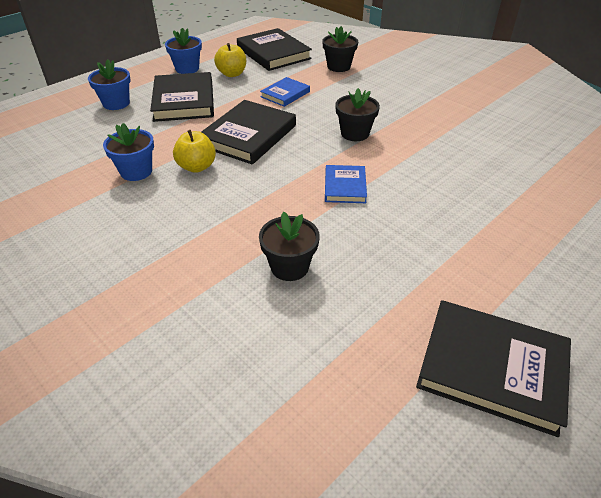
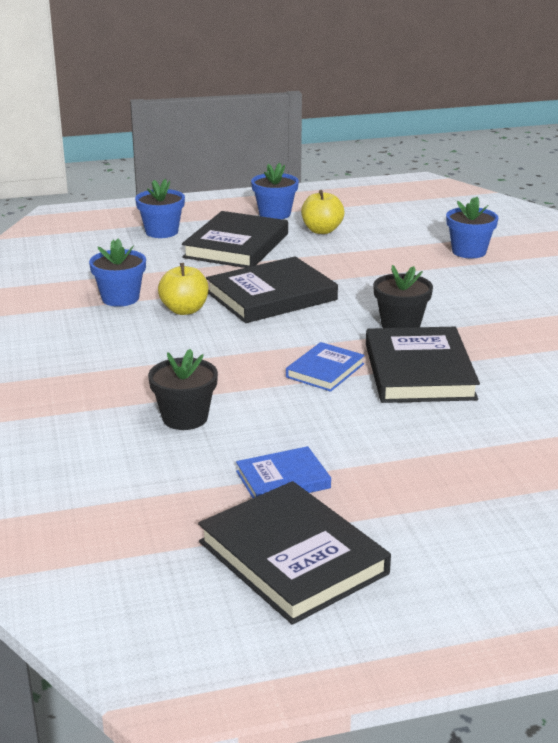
camera: 30 degrees right, 15 degrees down
black book [237,28,312,71] -> black book moved to [366,327,480,403]
blue book [260,77,310,107] -> blue book moved to [236,446,331,498]
black flower pot [322,26,358,72] -> blue flower pot [446,197,498,258]

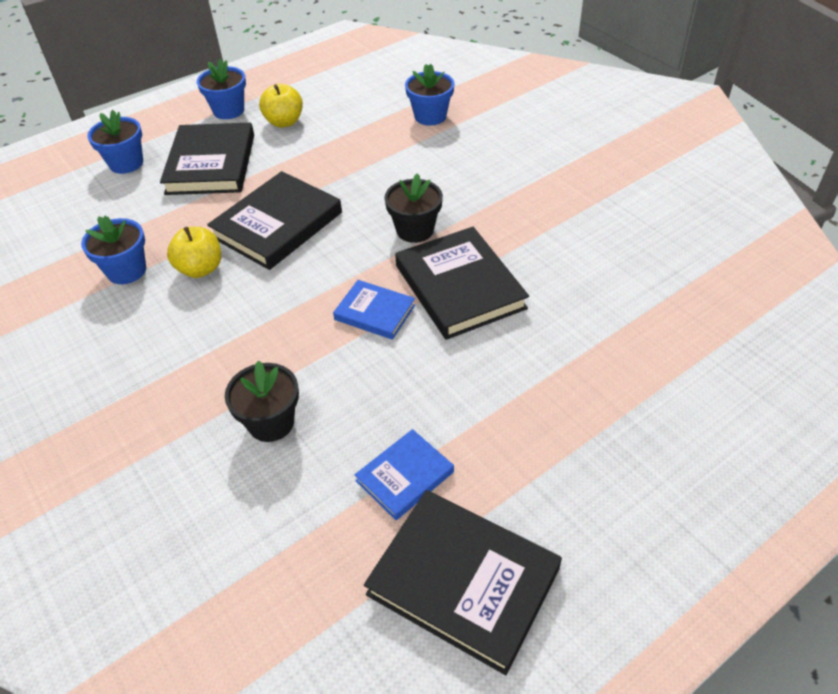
camera: 20 degrees left, 20 degrees up
blue book [286,342,365,392] -> blue book turned 75 degrees counterclockwise [333,280,415,340]

